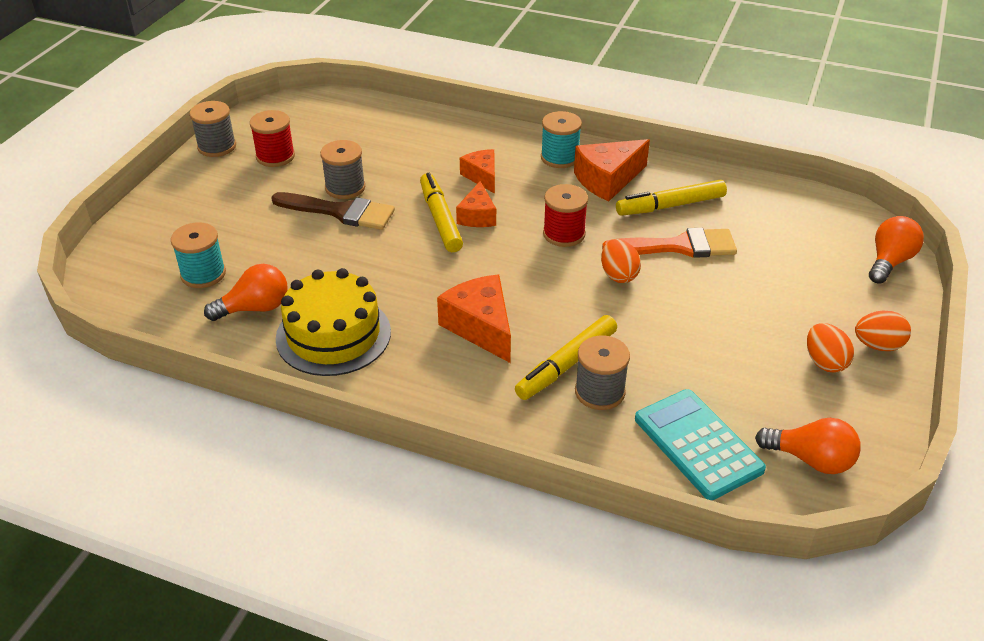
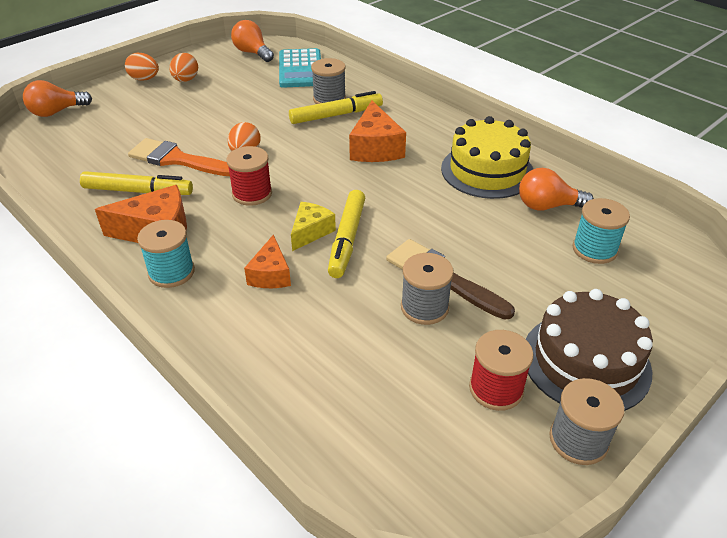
camera: 155 degrees left, 0 degrees up
orange cheese [456,181,496,227] -> yellow cheese [291,202,336,251]
none -> brown cake [526,289,653,411]

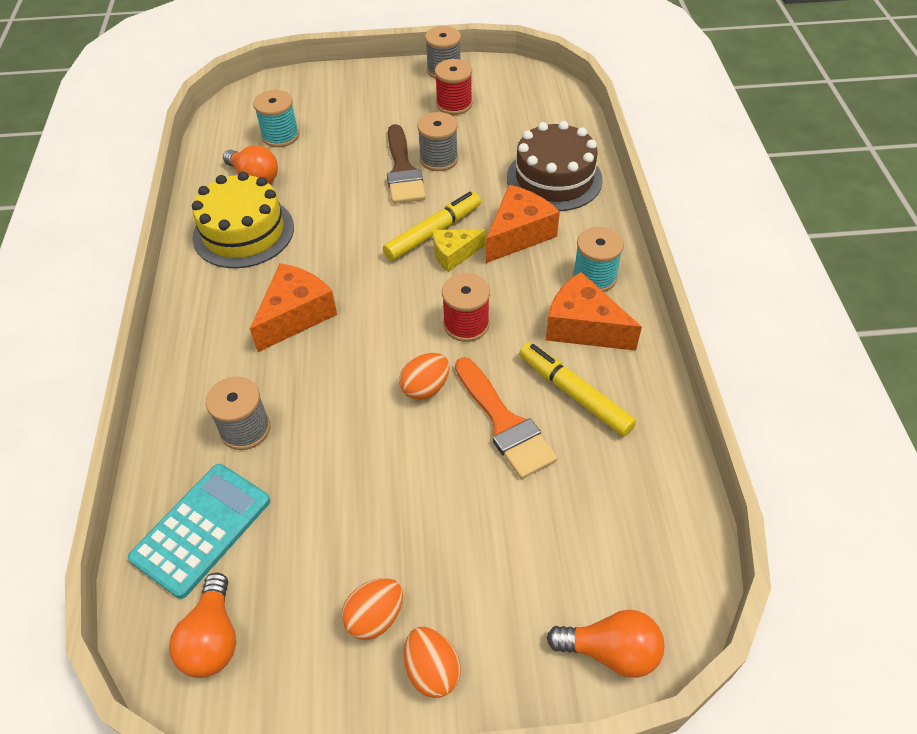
camera: 140 degrees left, 10 degrees up
orange cheese [244,234,291,288] -> orange cheese [486,185,560,263], size x1.57
yellow marker [289,91,383,124] -> none
brown cake [526,289,653,411] -> brown cake moved to [507,121,603,211]

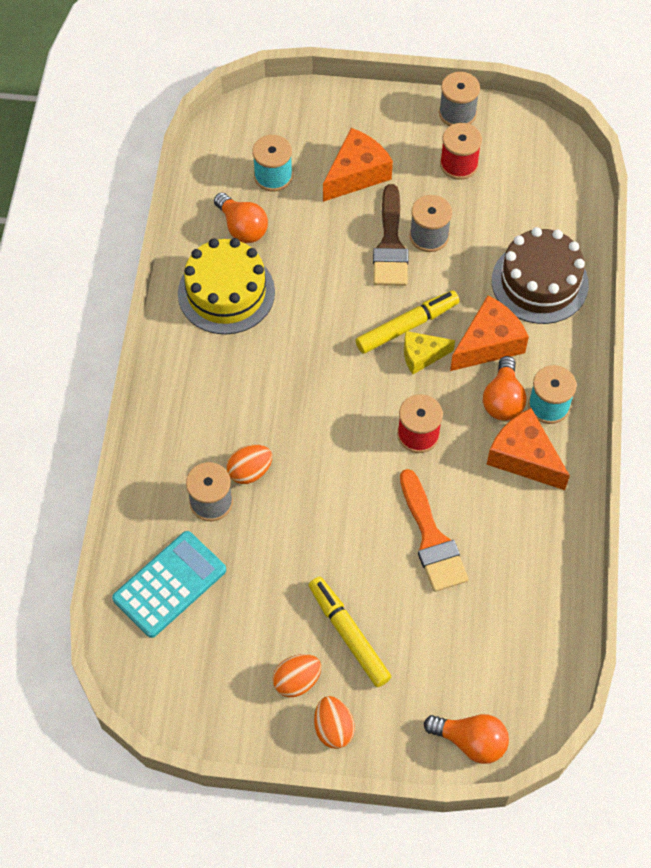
camera: 10 degrees right, 10 degrees up
orange light bulb [169,573,236,678] -> orange light bulb moved to [483,356,527,421]
orange cheese [250,263,337,352] -> orange cheese moved to [323,128,393,202]
orange egg [399,353,450,400] -> orange egg moved to [226,445,272,484]
yellow marker [519,342,636,437] -> yellow marker moved to [309,577,391,687]

